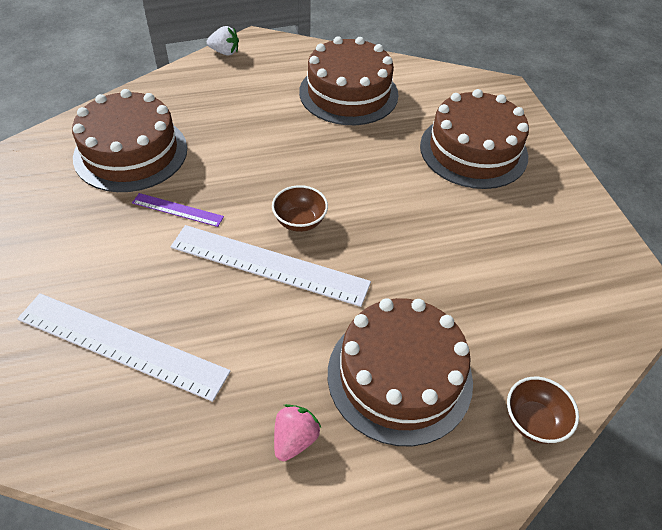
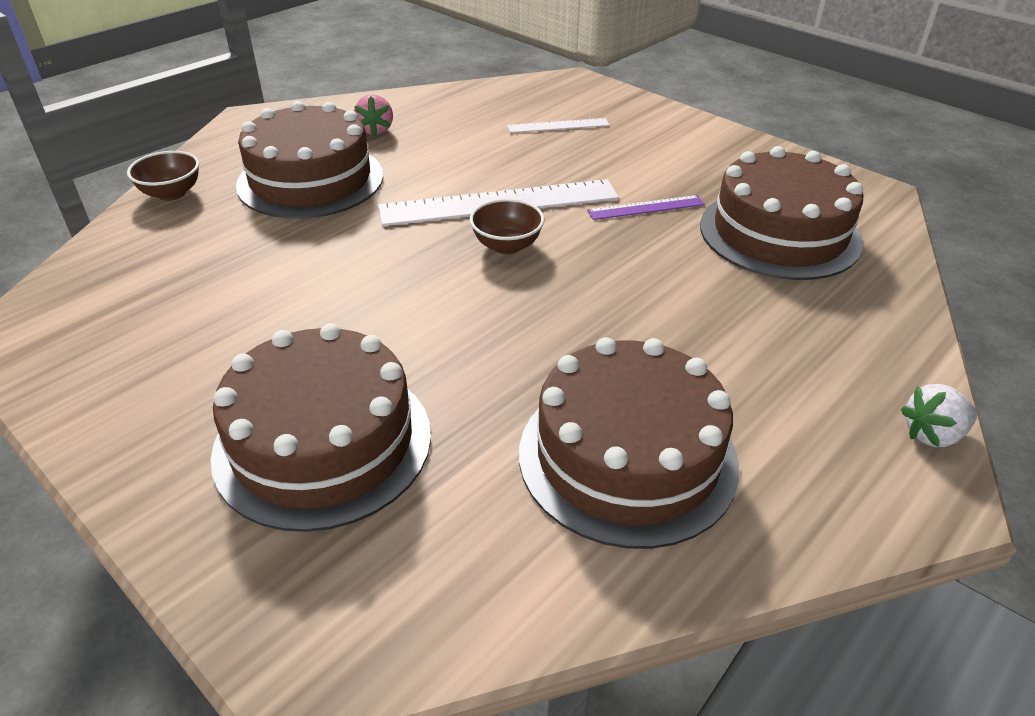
camera: 150 degrees right, 10 degrees down
white ruler [17,293,231,402] -> white ruler [507,118,610,133], size x0.49

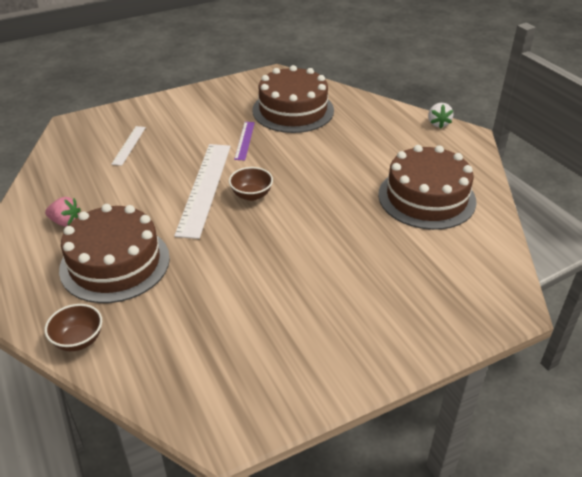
camera: 70 degrees left, 0 degrees up
brown cake [211,323,431,532] -> none

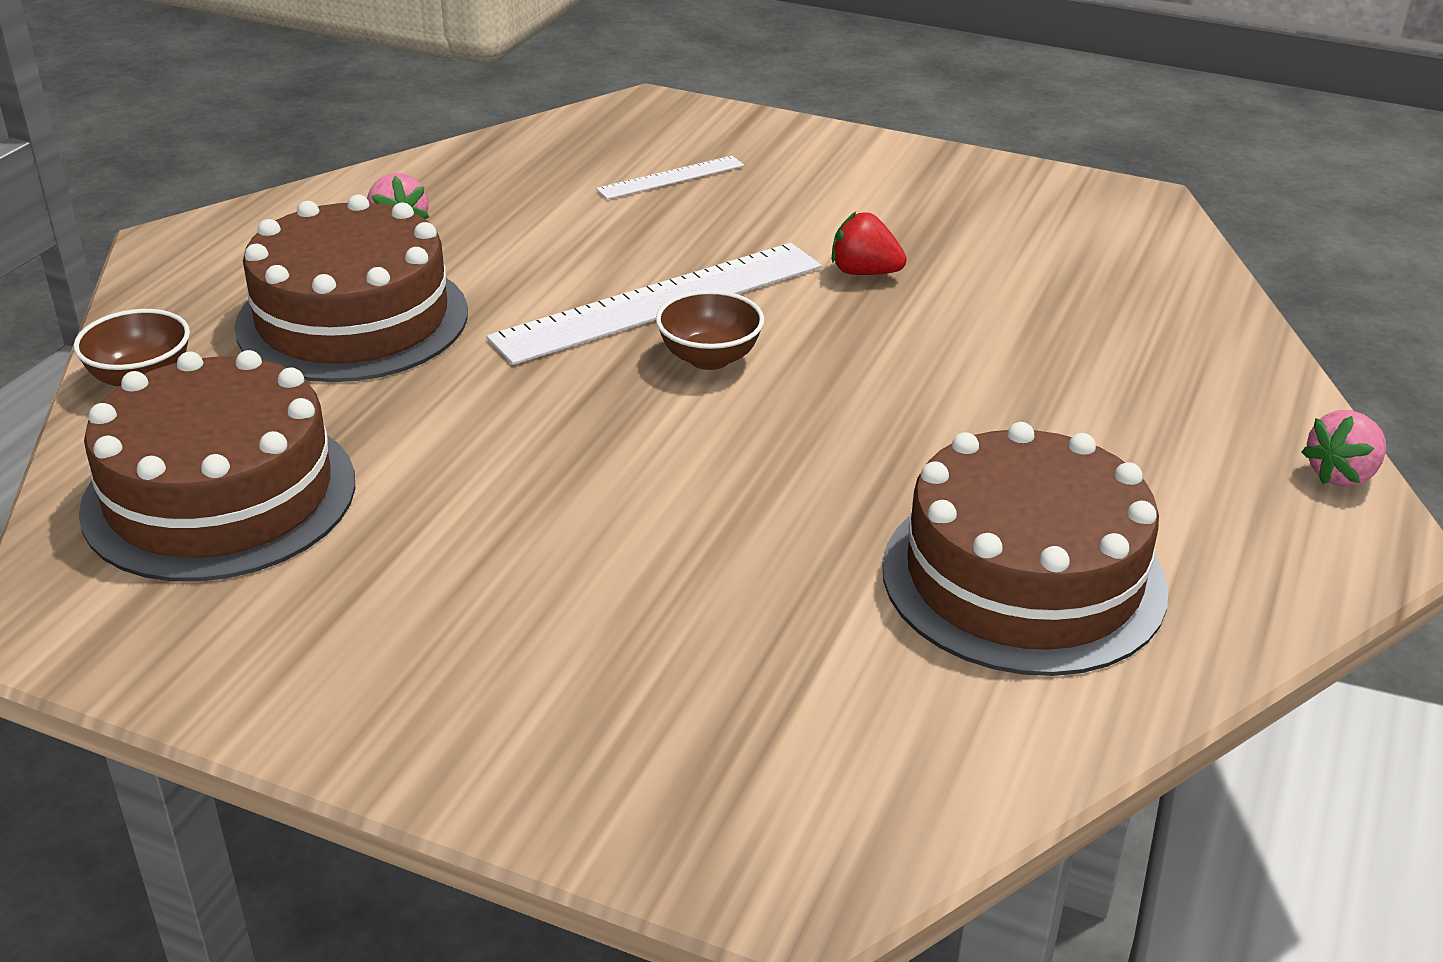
camera: 50 degrees right, 5 degrees down
purple ruler [234,122,255,161] -> red strawberry [832,212,907,275]
brown cake [252,65,334,133] -> brown cake moved to [79,350,355,582]
white strawberry [428,103,453,129] -> pink strawberry [1301,410,1386,486]

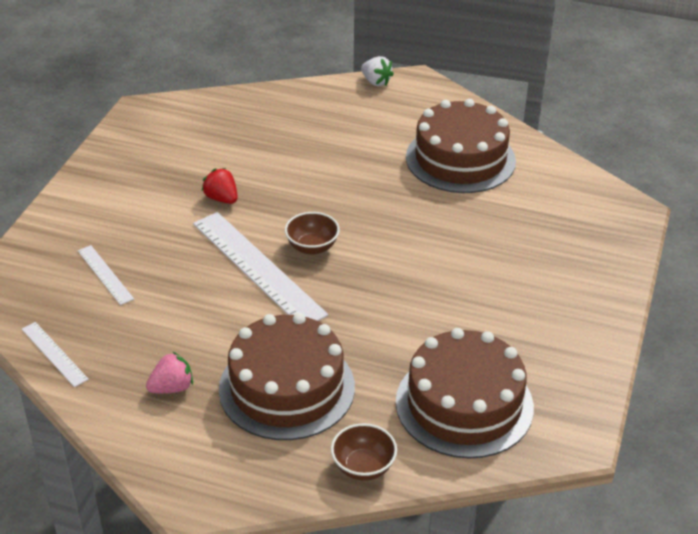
camera: 95 degrees left, 5 degrees up
red strawberry [832,212,907,275] -> red strawberry turned 120 degrees clockwise [202,168,238,204]
pink strawberry [1301,410,1386,486] -> white strawberry [361,56,394,86]
none -> white ruler [22,322,89,387]

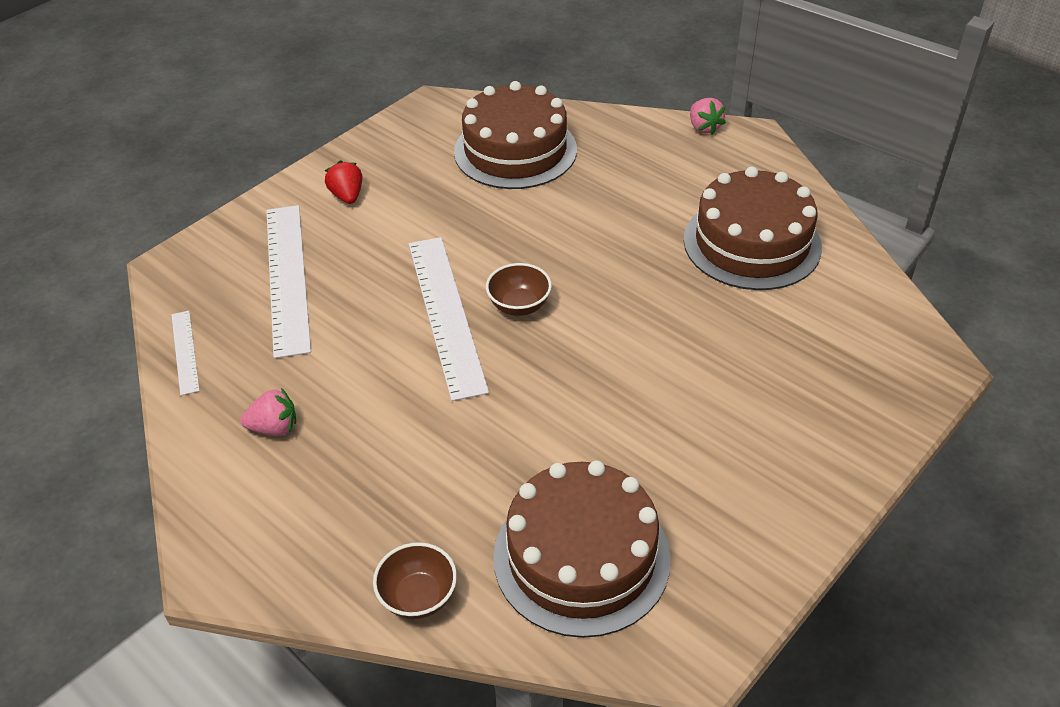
camera: 25 degrees right, 5 degrees up
white ruler [78,245,134,305] -> white ruler [266,205,311,359], size x2.02
red strawberry [202,168,238,204] -> red strawberry moved to [325,161,362,204]
brown cake [219,313,355,440] -> brown cake moved to [454,81,577,189]
white strawberry [361,56,394,86] -> pink strawberry [690,98,726,135]

